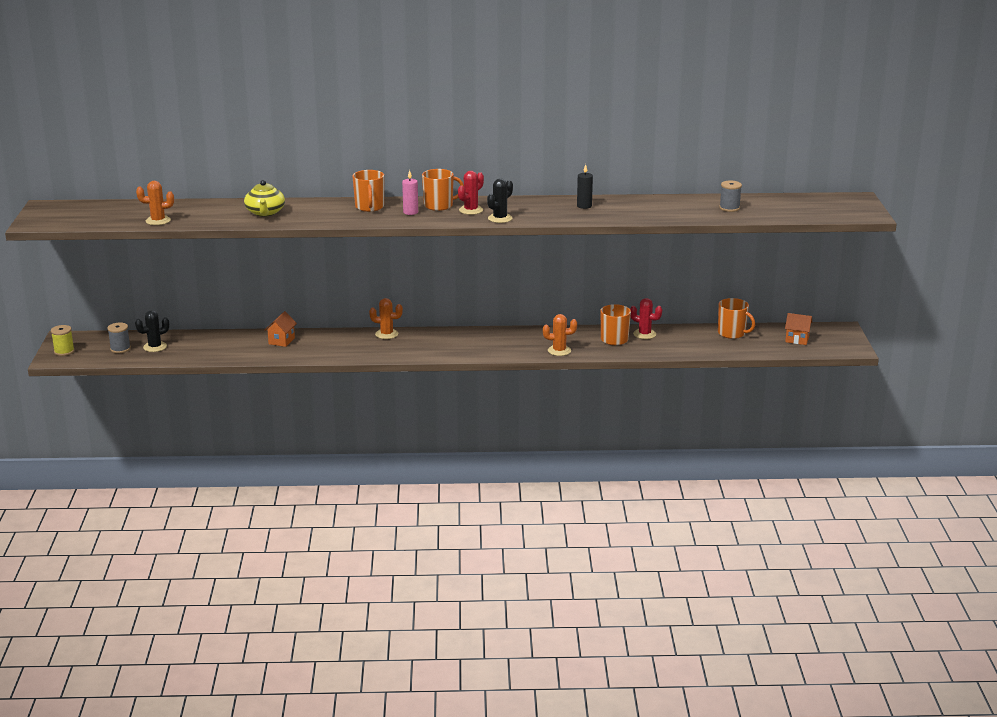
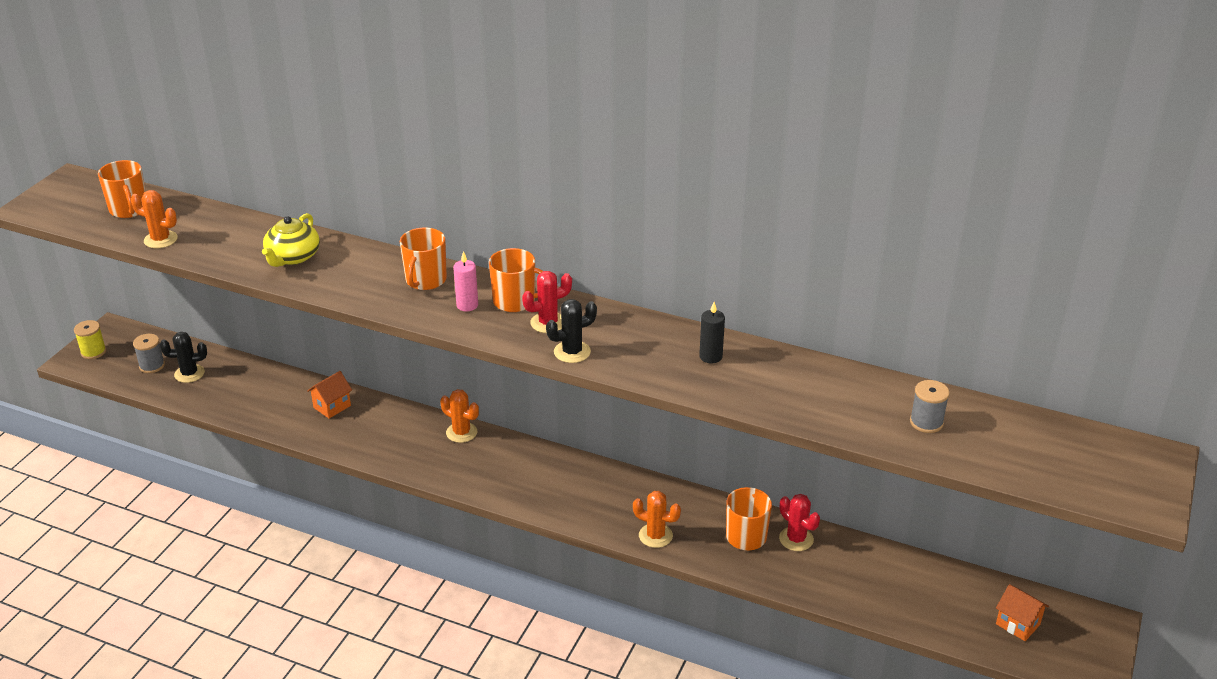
camera: 25 degrees right, 10 degrees up
orange mug [718,298,755,339] -> orange mug moved to [98,160,146,218]

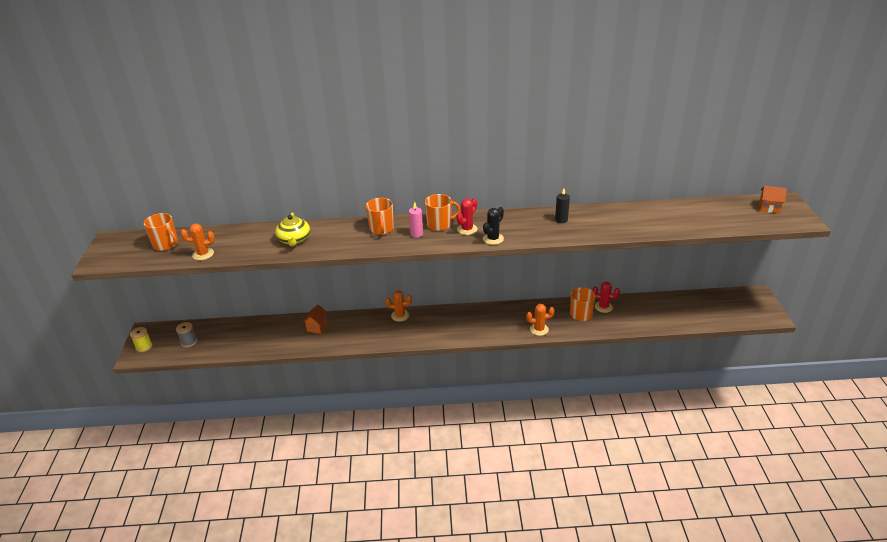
camera: 25 degrees left, 0 degrees up
black cactus [160,332,207,383] -> none
grey spool [910,380,950,433] -> none
orange house [996,584,1049,641] -> orange house moved to [759,186,787,213]

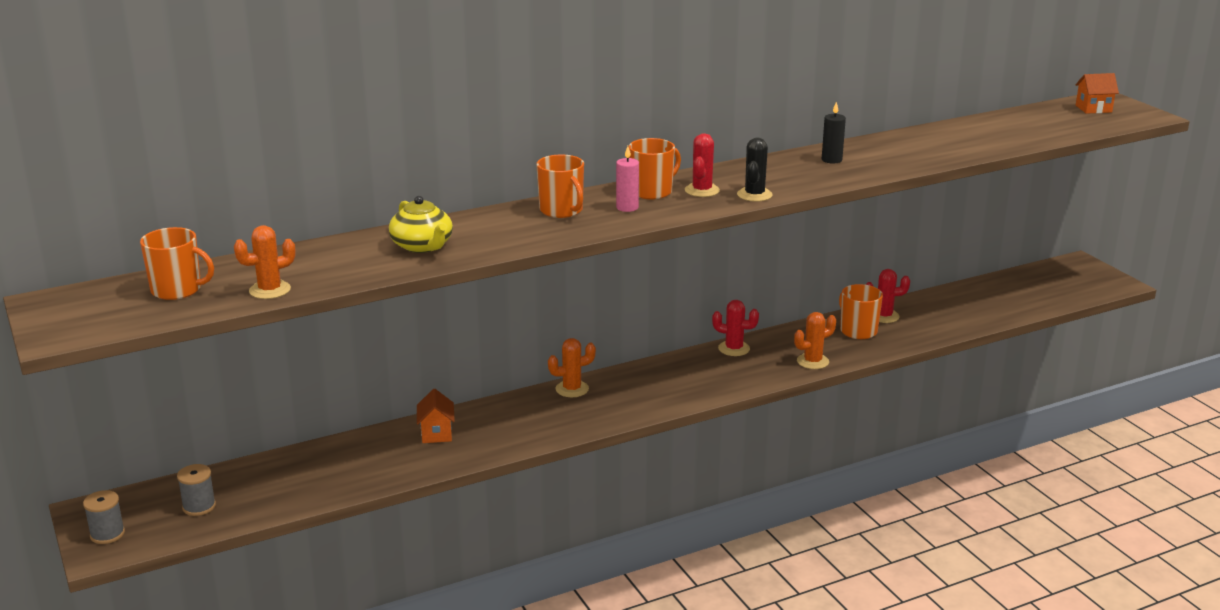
camera: 25 degrees left, 10 degrees down
yellow spool [130,327,152,352] -> grey spool [83,490,125,544]
none -> red cactus [712,300,759,356]

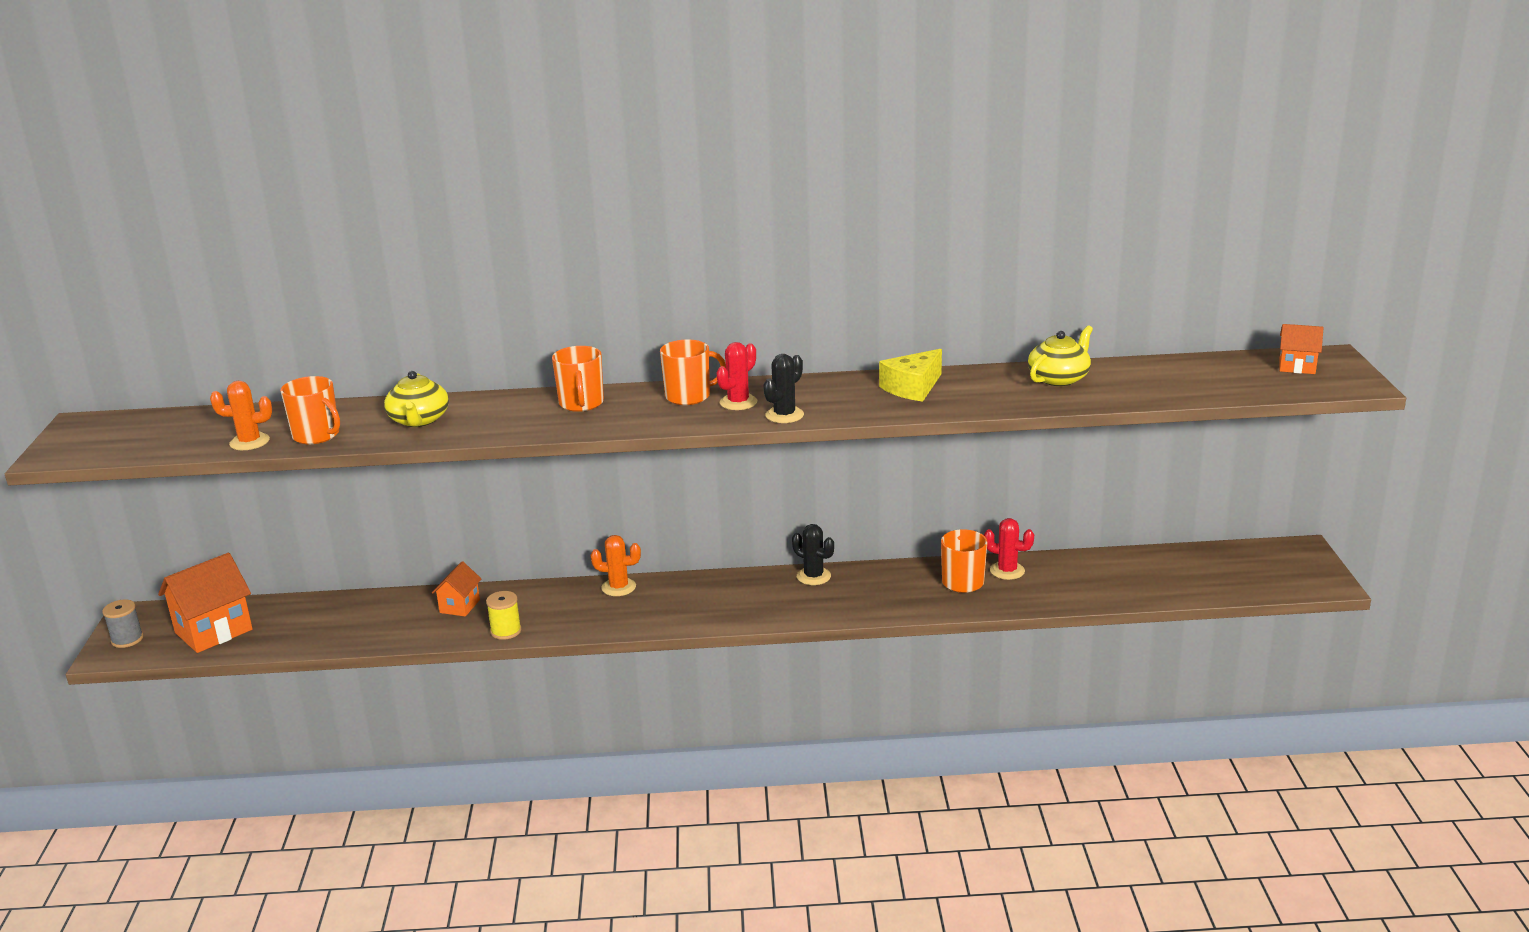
camera: 25 degrees right, 0 degrees up
orange mug [140,227,214,300] -> orange mug moved to [280,376,340,444]
grey spool [177,464,216,516] -> orange house [158,553,253,653]
pink candle [616,146,639,212] -> none
red cactus [712,300,759,356] -> black cactus [792,524,834,585]
orange cactus [794,312,836,369] -> none
black candle [822,101,846,163] -> yellow cheese [879,349,942,402]
none -> yellow spool [486,591,522,640]
none -> yellow teapot [1028,325,1093,386]

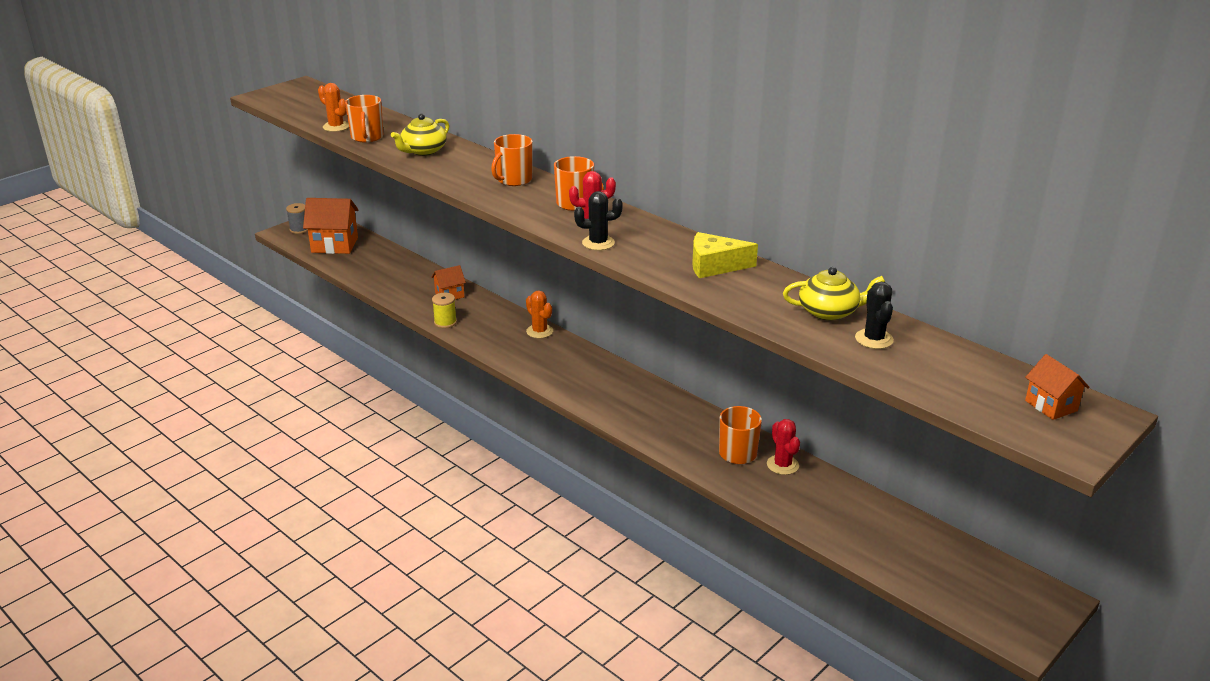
camera: 45 degrees right, 5 degrees up
black cactus [792,524,834,585] -> black cactus moved to [855,282,894,349]

